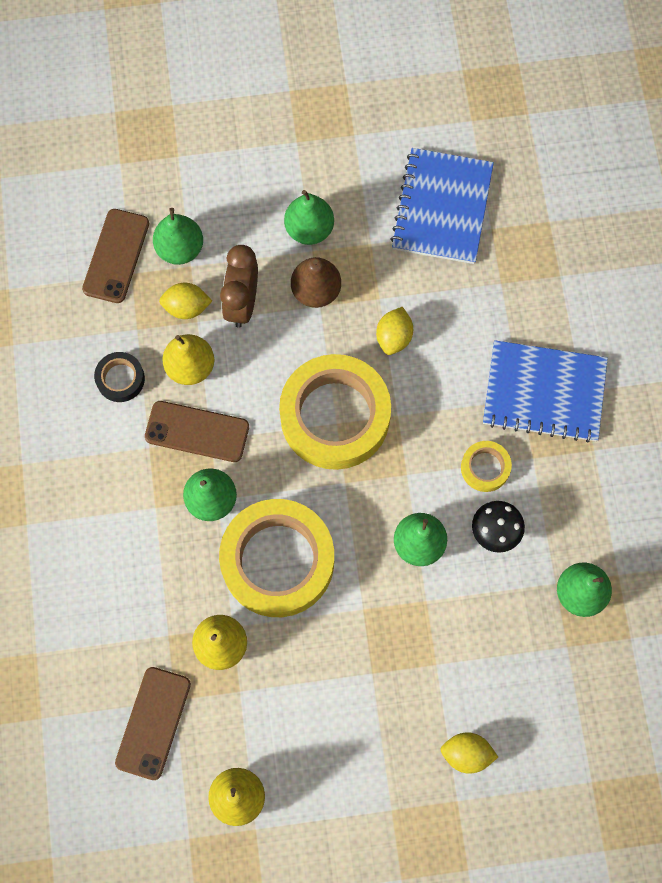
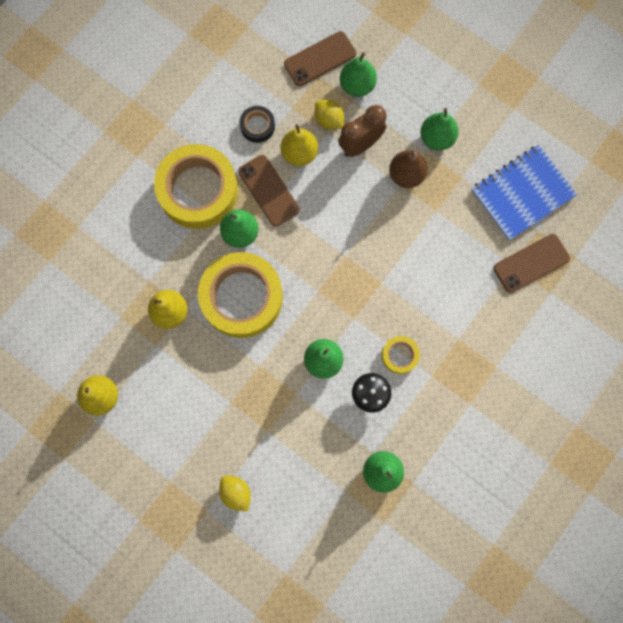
camera: 45 degrees right, 5 degrees up
brown phone [115,667,191,780] -> brown phone moved to [493,234,570,293]
yellow tape [279,354,391,470] -> yellow tape moved to [154,144,238,229]
yellow lemon [376,307,413,355] -> none
blue notebook [483,340,608,443] -> none

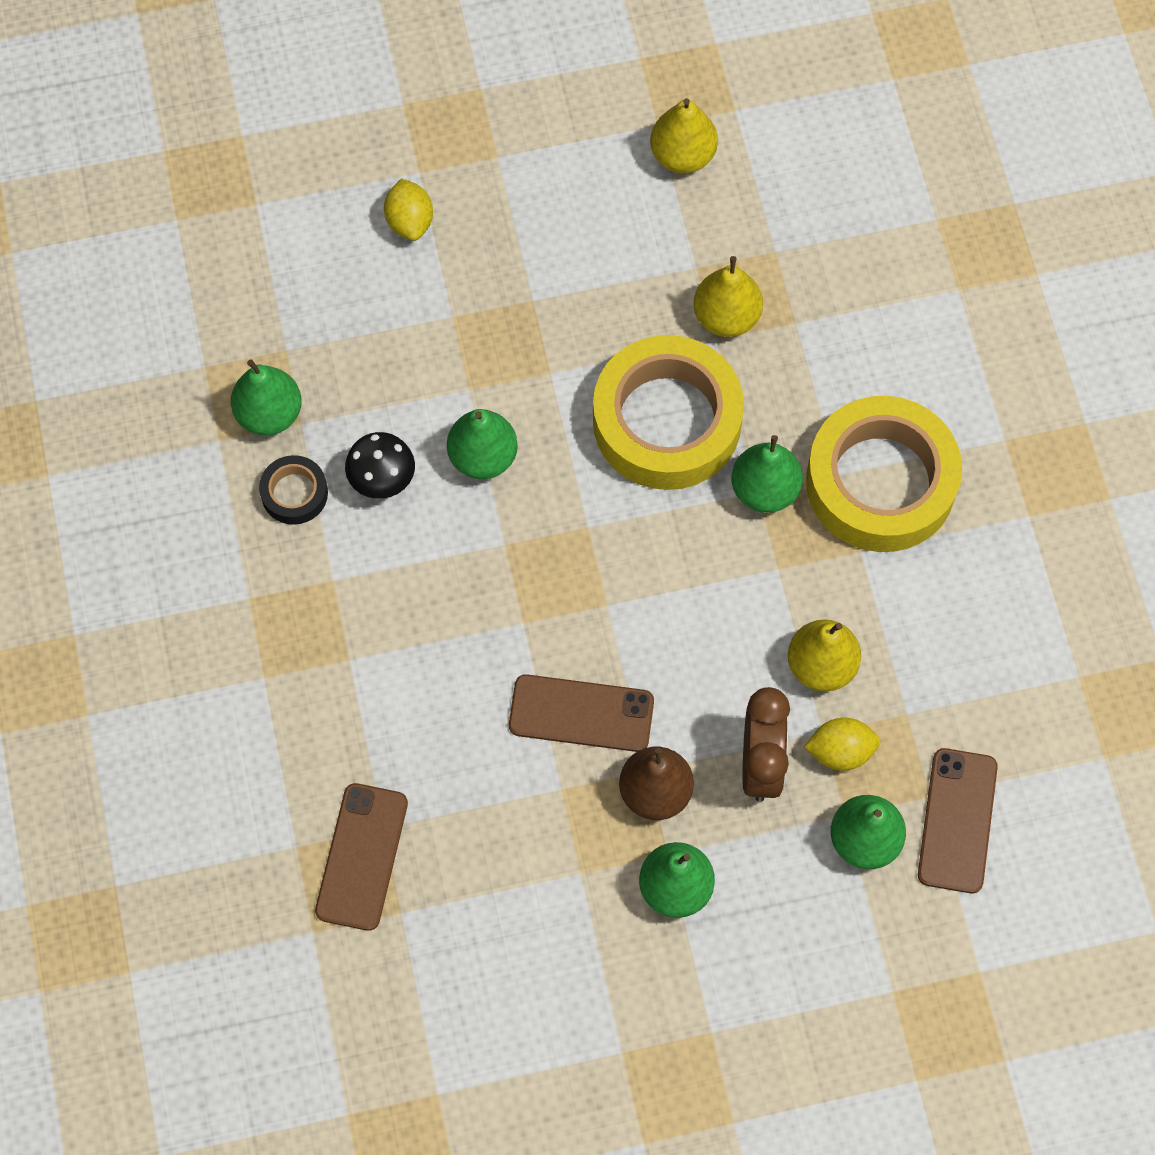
camera: 130 degrees right, 10 degrees down
yellow lemon [219,476,251,511] -> yellow lemon turned 75 degrees clockwise [384,178,433,241]
brown phone [238,155,300,227] -> brown phone moved to [509,674,654,752]
black tape [240,106,275,143] -> black tape moved to [259,455,328,525]
yellow tape [382,336,420,374] -> none
blue notebook [471,145,577,241] -> none

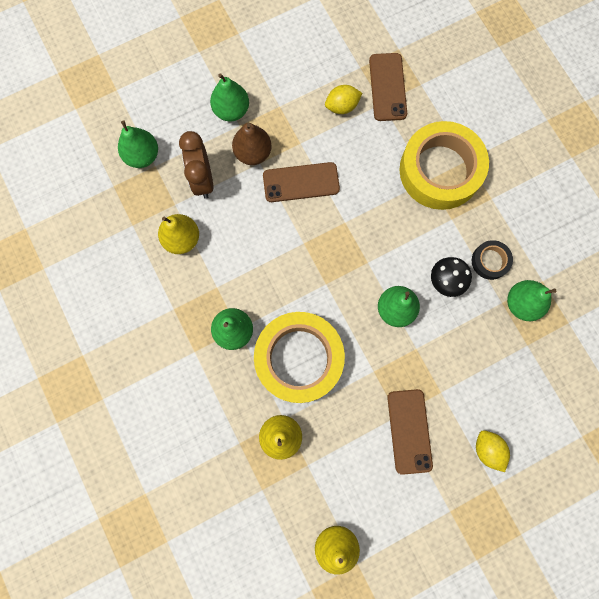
camera: 165 degrees right, 10 degrees up
yellow lemon [804,718,881,770] -> yellow lemon moved to [325,85,362,114]
yellow tape [806,396,962,552] -> yellow tape moved to [399,121,489,210]
brown phone [918,748,998,893] -> brown phone moved to [387,389,433,475]

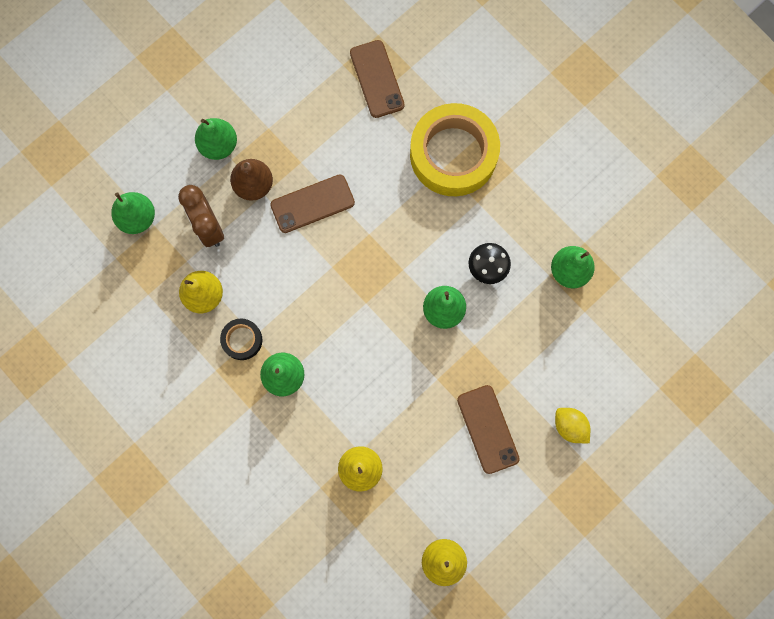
camera: 15 degrees left, 0 degrees up
yellow tape [254,312,345,403] -> none
yellow lemon [325,85,362,114] -> none
black tape [472,240,513,280] -> black tape moved to [220,319,262,360]

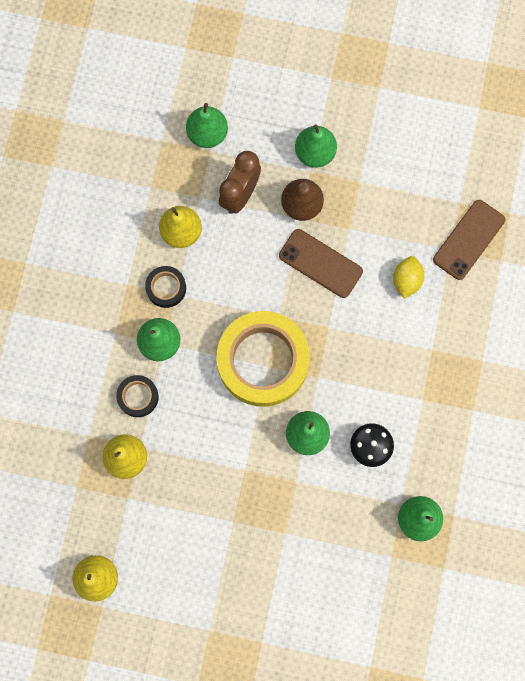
camera: 55 degrees right, 0 degrees up
yellow tape [410,103,500,196] -> yellow tape moved to [217,311,310,407]
brown phone [457,385,520,474] -> none
yellow lemon [555,408,590,443] -> yellow lemon moved to [393,256,424,299]
none -> black tape [116,375,159,417]

